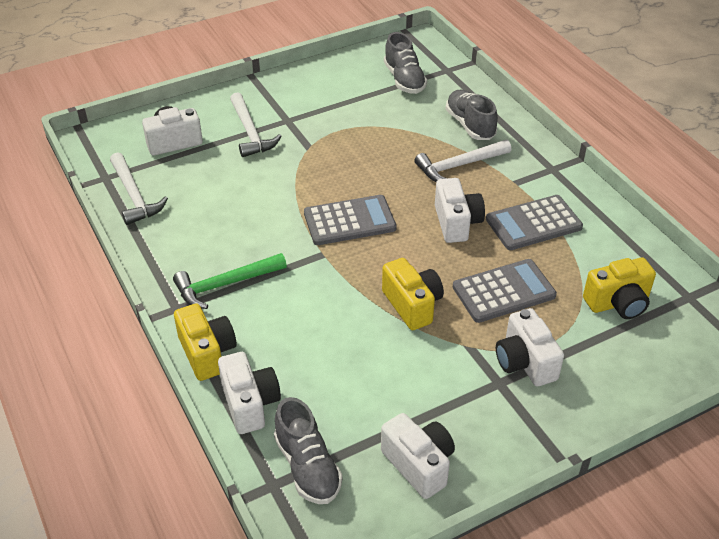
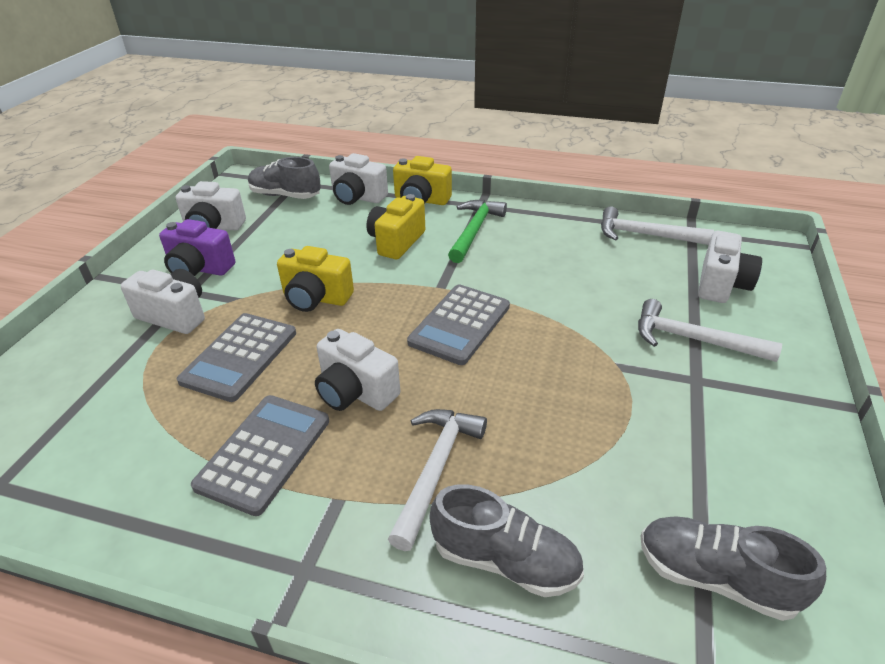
camera: 135 degrees right, 5 degrees down
yellow camera [583,257,656,319] -> yellow camera moved to [366,194,425,259]
none -> purple camera [159,219,235,276]

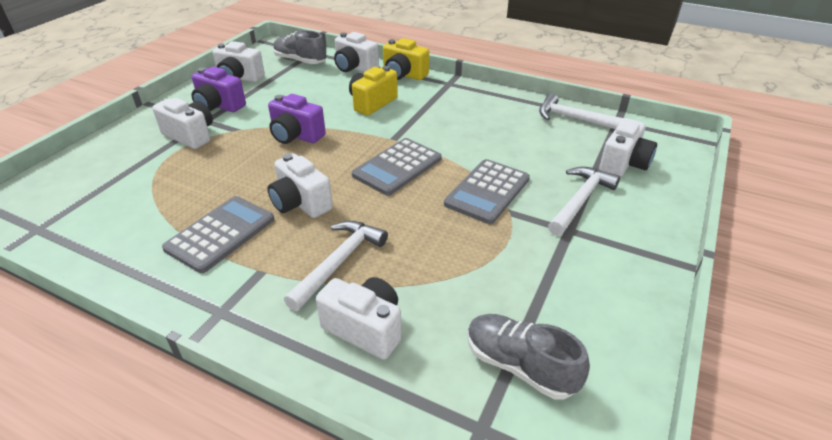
camera: 10 degrees right, 0 degrees up
grey calculator [177,313,296,402] -> grey calculator moved to [444,159,530,224]
yellow camera [277,246,354,312] -> purple camera [268,94,326,144]
grey shoe [430,484,584,597] -> white camera [316,277,402,360]
green hammer [448,200,507,263] -> none
white hammer [638,299,782,362] -> white hammer turned 90 degrees clockwise [548,167,620,236]

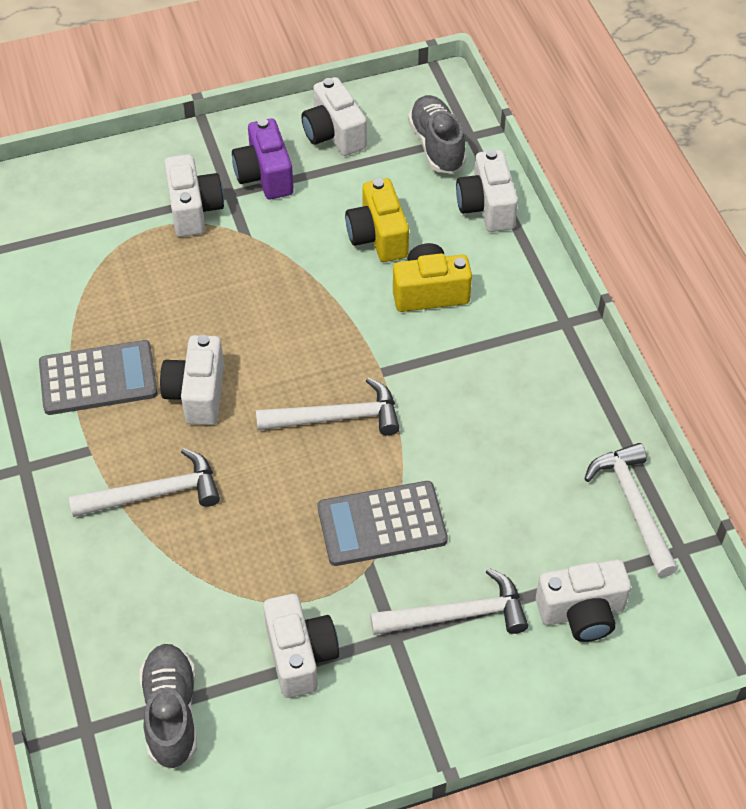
camera: 45 degrees right, 15 degrees up
purple camera [268,94,326,144] -> none
white camera [316,277,402,360] -> white camera moved to [263,594,339,698]
grey calculator [352,138,442,196] -> white hammer [256,377,400,436]
yellow camera [383,38,429,80] -> yellow camera moved to [345,178,409,262]

